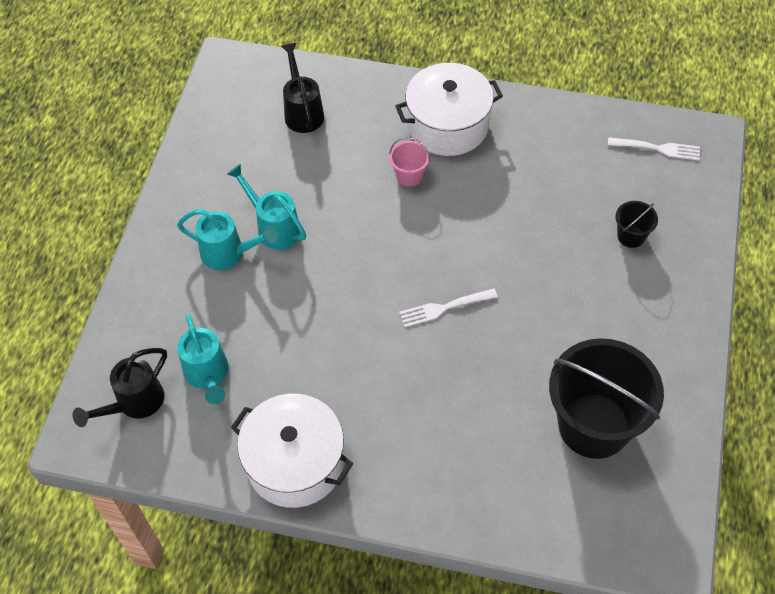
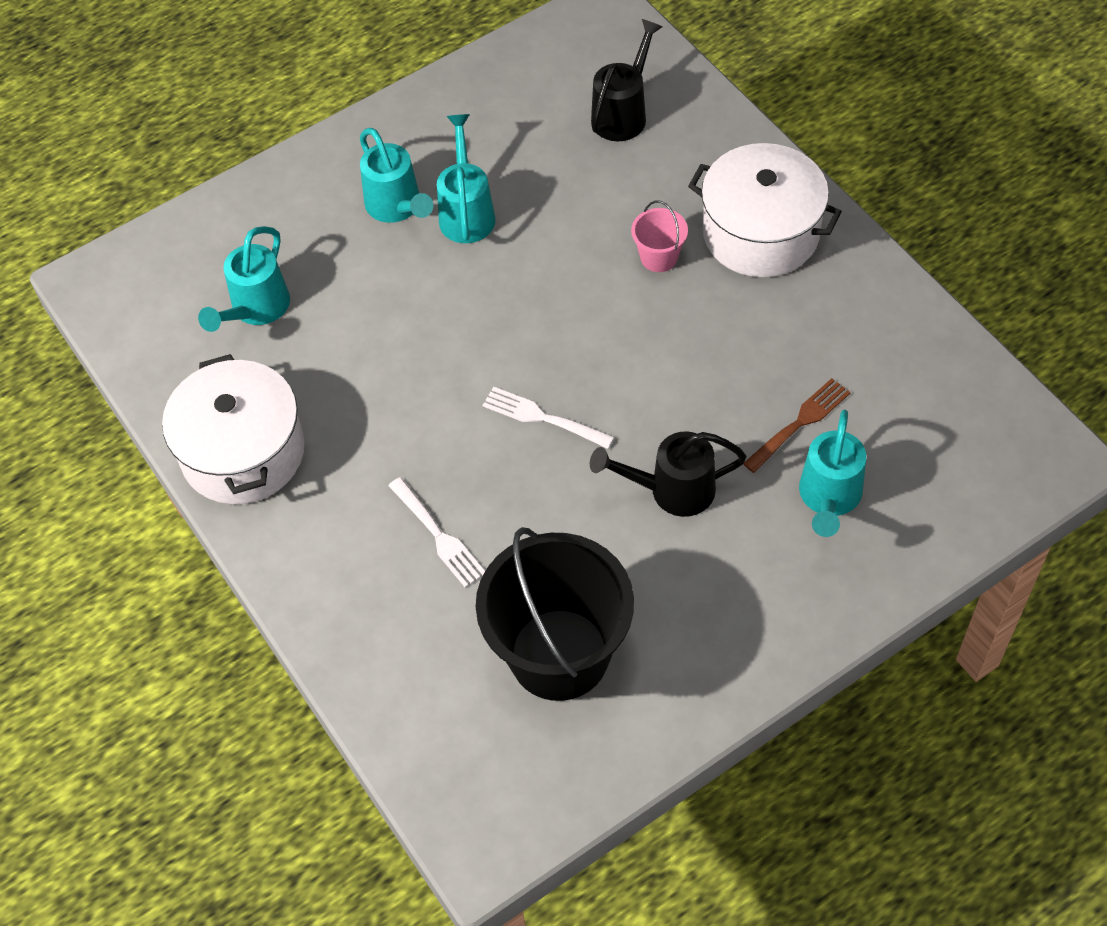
camera: 45 degrees right, 0 degrees up
black watering can [72,348,167,427] -> black watering can moved to [590,432,746,517]
white fork [608,137,700,160] -> white fork moved to [388,477,485,588]
black bucket [615,201,658,248] -> turquoise watering can [799,410,866,537]
none -> brown fork [743,378,851,473]

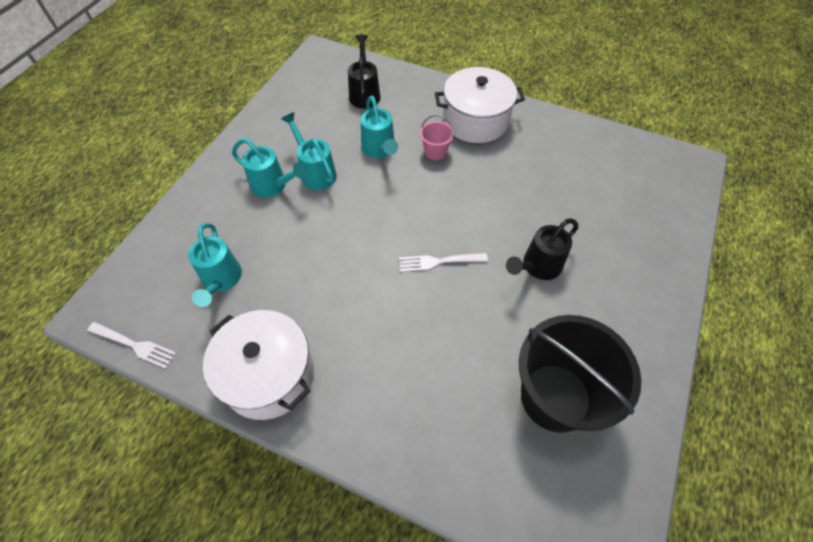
camera: 35 degrees left, 0 degrees up
white fork [388,477,485,588] -> white fork moved to [87,322,176,369]
brown fork [743,378,851,473] -> none
turquoise watering can [799,410,866,537] -> turquoise watering can moved to [361,95,398,158]

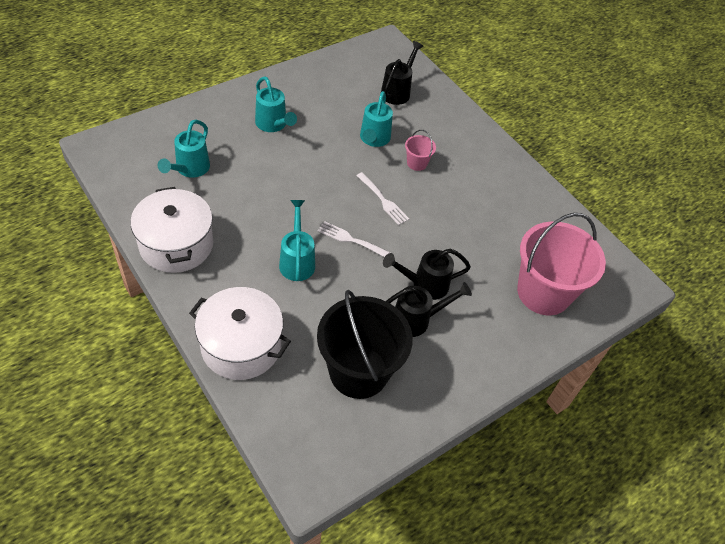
camera: 25 degrees right, 5 degrees down
white fork [87,322,176,369] -> white fork moved to [356,172,409,225]
turquoise watering can [281,112,337,190] -> turquoise watering can moved to [279,200,315,281]
white pot [435,67,525,143] -> white pot moved to [189,287,291,380]
none -> black watering can [386,282,472,337]
none -> pink bucket [517,213,606,315]

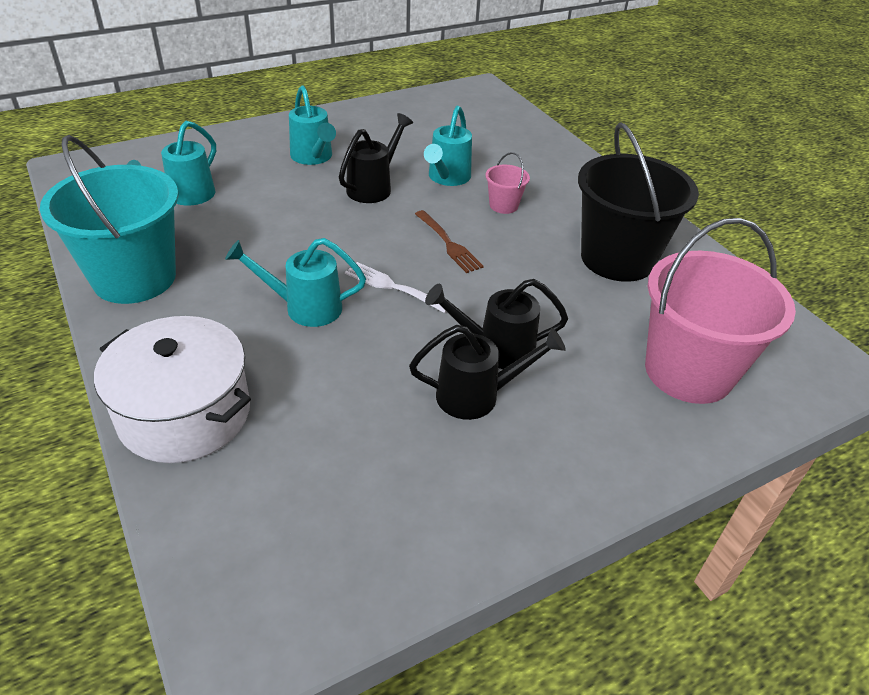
camera: 10 degrees right, 10 degrees down
white pot [130,187,213,273] -> turquoise bucket [40,135,179,304]
turquoise watering can [279,200,315,281] -> turquoise watering can turned 90 degrees counterclockwise [225,238,366,327]
black bucket [317,290,413,399] -> black bucket moved to [578,122,699,282]
white fork [356,172,409,225] -> brown fork [415,210,484,273]
black watering can [381,41,424,105] -> black watering can moved to [339,113,413,203]

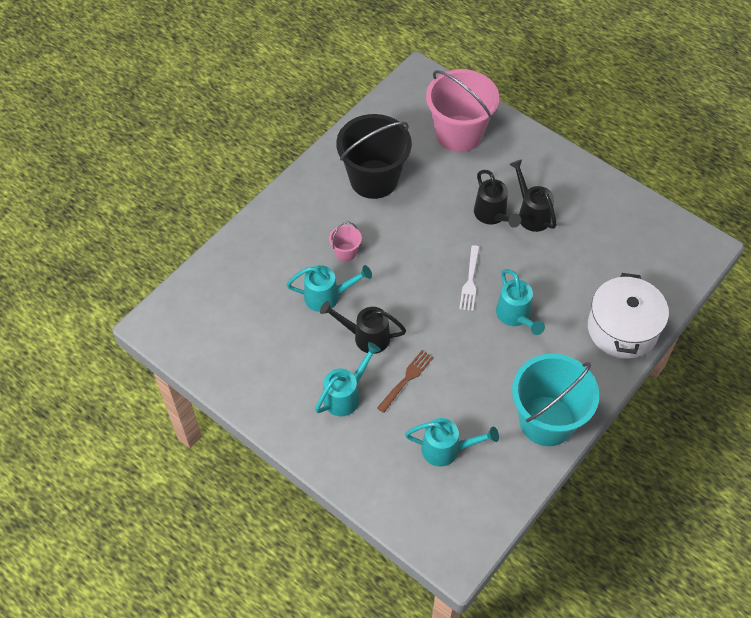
camera: 110 degrees left, 15 degrees up
brown fork [415,210,484,273] -> brown fork moved to [377,350,434,413]

